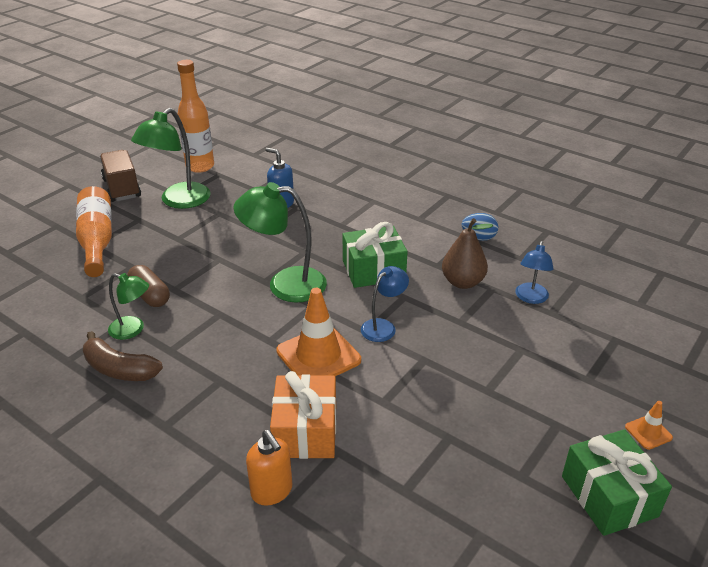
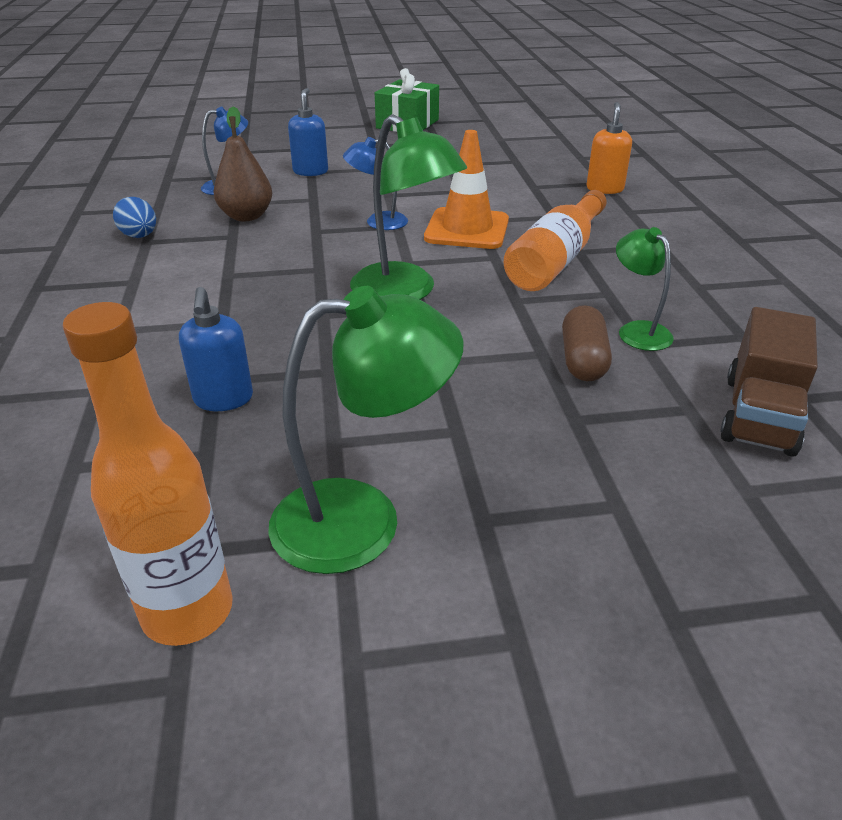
camera: 135 degrees left, 0 degrees up
orange bottle [76,186,112,277] -> orange bottle moved to [504,190,607,291]
brown banana [83,331,163,381] -> none
brown truck [100,150,141,202] -> brown truck moved to [720,307,818,457]
orange gift [270,371,336,459] -> none
green gift [343,222,408,288] -> none
orange traffic cone [625,401,673,450] -> none
none -> blue soap dispenser [288,88,328,176]

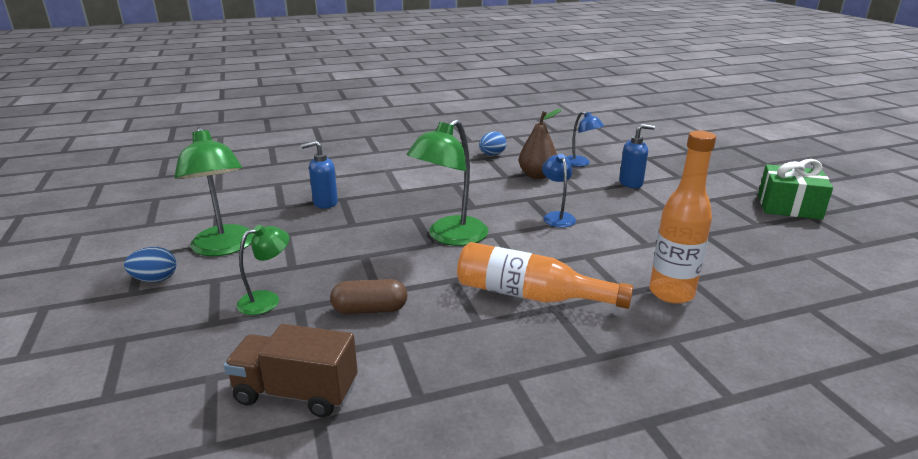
camera: 80 degrees right, 10 degrees down
orange bottle [63,302,233,646] -> orange bottle moved to [649,131,716,304]
orange traffic cone [424,130,509,249] -> none
orange soap dispenser [587,102,632,194] -> none
green lamp [616,227,674,351] -> green lamp moved to [236,225,289,315]
none -> blue egg [124,247,176,282]

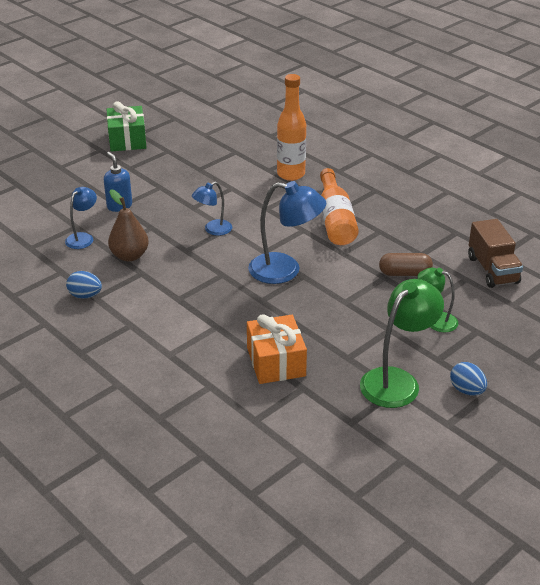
camera: 115 degrees left, 10 degrees up
blue soap dispenser [301,141,338,209] -> orange gift [247,314,307,384]
brown capsule [330,279,407,314] -> brown capsule turned 60 degrees counterclockwise [379,253,433,276]
green lamp [407,119,488,246] -> blue lamp [248,181,326,284]

